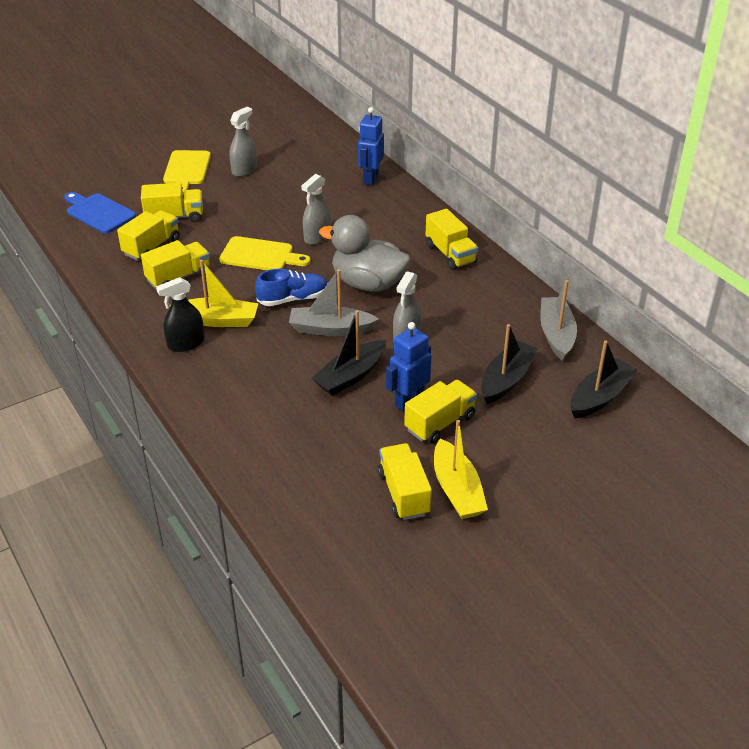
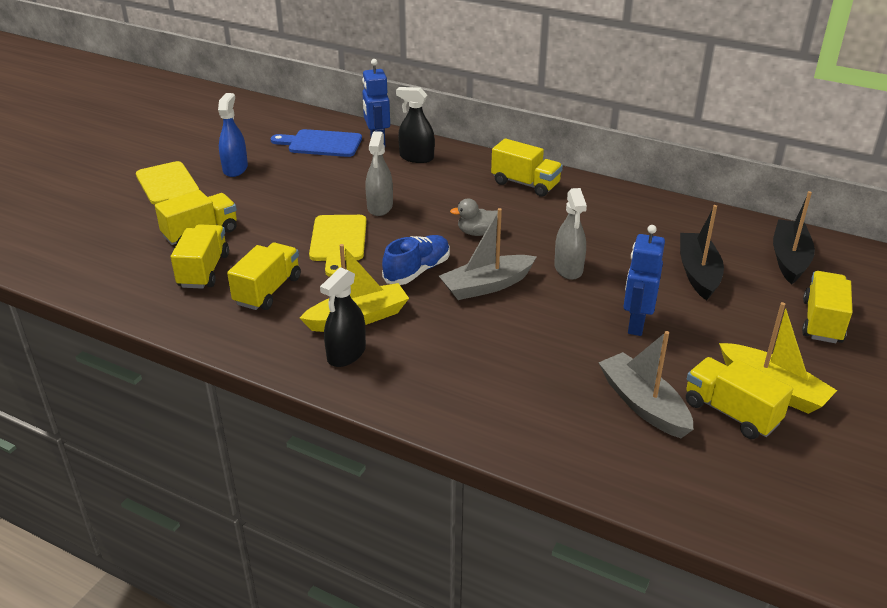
camera: 30 degrees left, 5 degrees down
blue cutting board [64,192,136,233] -> blue cutting board moved to [271,129,362,157]
yellow cutting board [219,236,311,270] -> yellow cutting board turned 105 degrees clockwise [309,215,367,277]
grey spray bottle [229,107,257,177] -> blue spray bottle [218,93,248,177]
black boat [311,310,386,396] -> none
grey duck [319,215,411,292] -> grey duck [450,198,498,236], size x0.47
yellow truck [404,380,477,444] -> yellow truck moved to [802,271,852,343]
grey boat [540,280,577,361] -> grey boat moved to [598,331,694,438]
none -> black spray bottle [396,87,435,163]

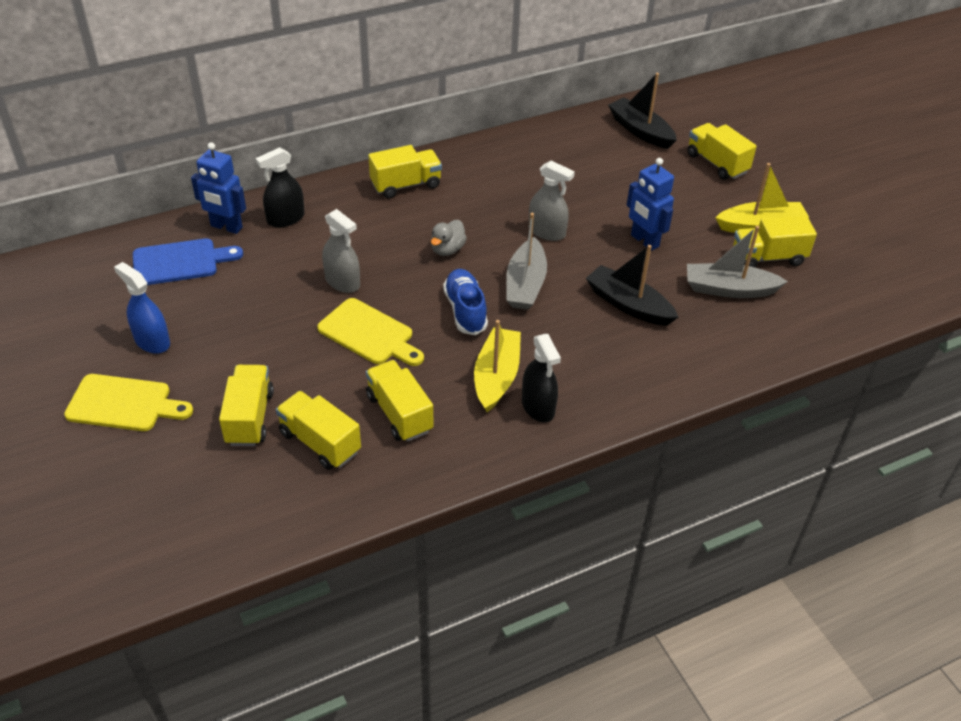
camera: 55 degrees left, 10 degrees up
blue cutting board [271,129,362,157] -> blue cutting board turned 150 degrees counterclockwise [133,238,243,285]
black boat [680,205,724,300] -> black boat moved to [586,245,678,326]

